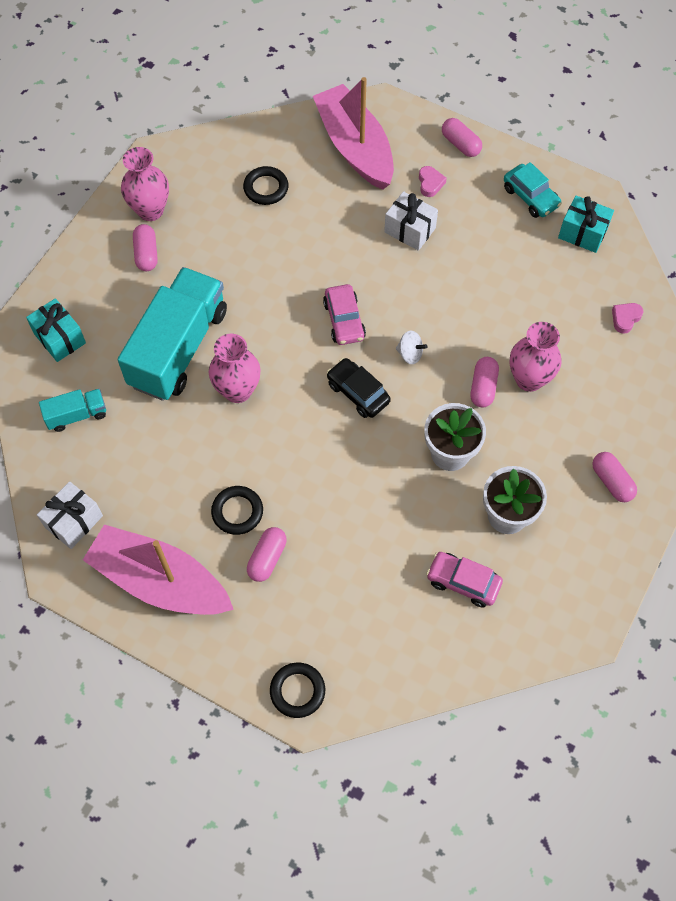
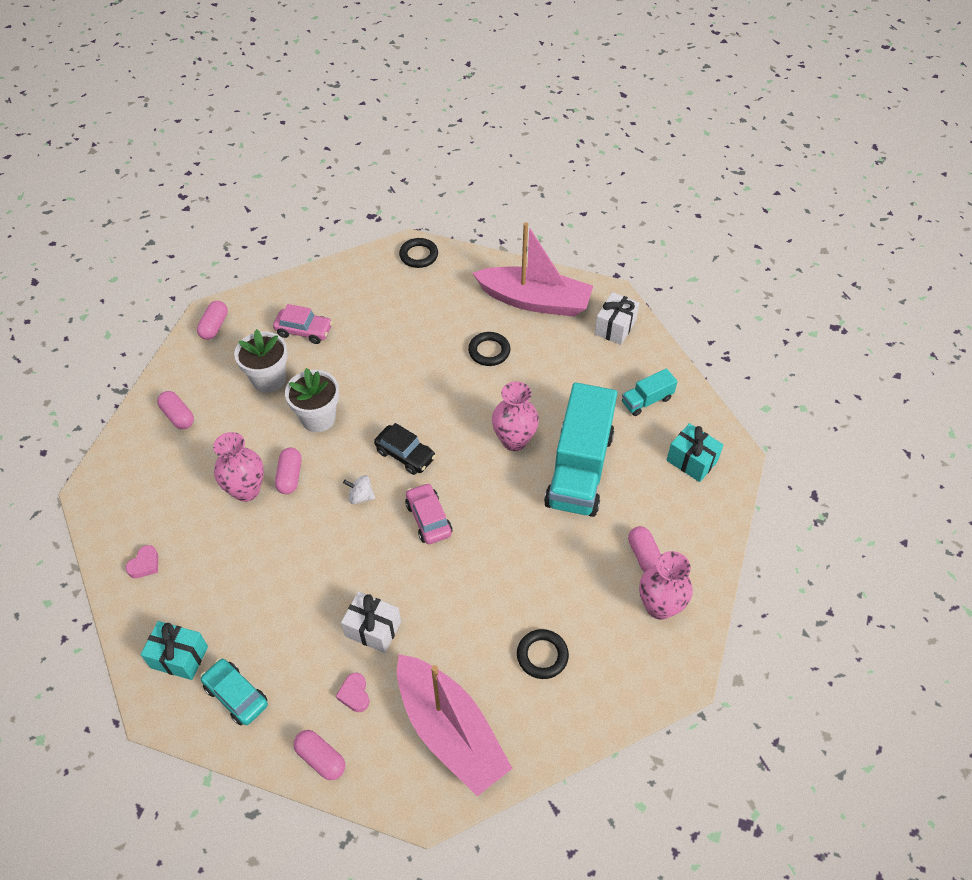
camera: 170 degrees right, 10 degrees down
pink capsule [247,527,287,582] -> pink capsule moved to [197,301,228,340]

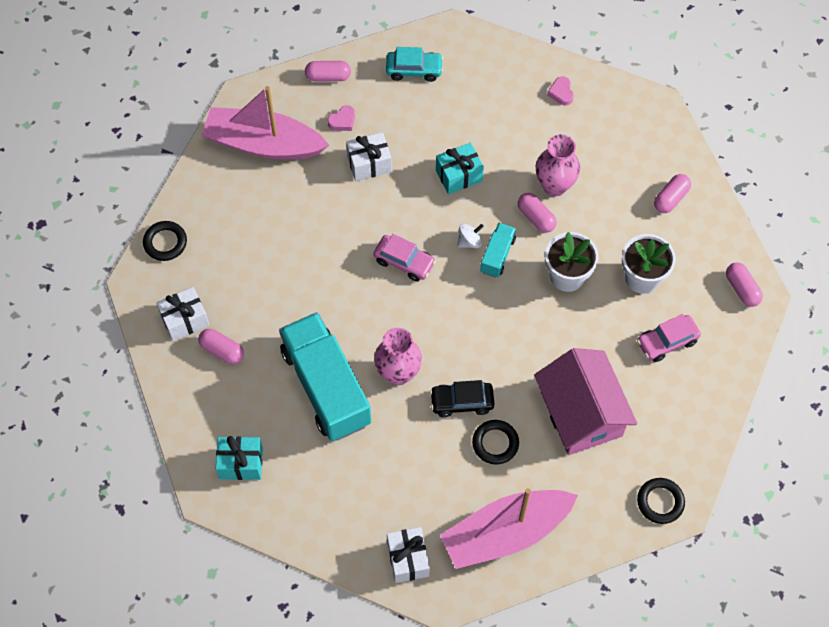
camera: 140 degrees right, 10 degrees up
turquoise gift [141,621,208,680] -> turquoise gift moved to [436,143,484,194]
pink capsule [157,391,194,429] -> pink capsule turned 60 degrees counterclockwise [654,174,691,213]
pink heart [336,673,369,712] -> pink heart turned 105 degrees clockwise [327,105,355,131]
black car [374,423,436,475] -> black car moved to [430,380,494,417]
black ring [517,629,569,679] -> black ring moved to [143,221,187,261]
turquoise truck [622,368,678,416] -> turquoise truck moved to [480,223,516,278]
pink vase [639,551,693,620] -> white gift [156,287,209,341]
none -> pink house [534,348,637,455]

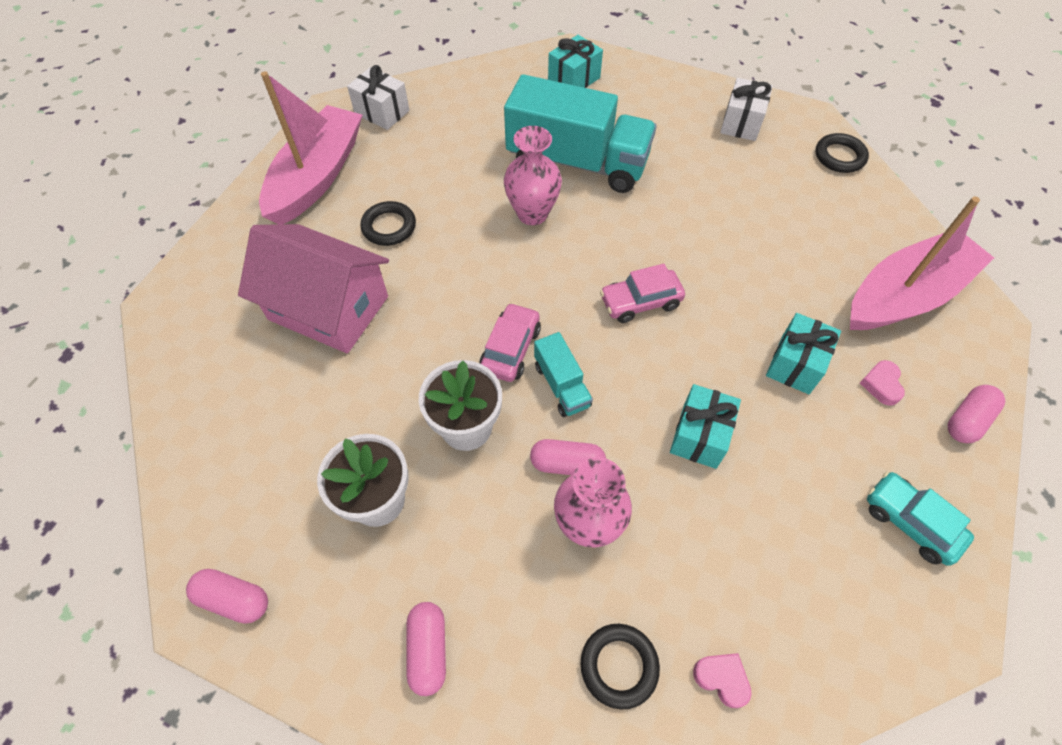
camera: 135 degrees right, 5 degrees down
pink capsule [198,329,244,364] -> none
white gift [346,132,392,181] -> turquoise gift [766,313,841,394]
turquoise car [386,47,443,82] -> turquoise car turned 90 degrees clockwise [867,472,974,566]
black car [430,380,494,417] -> none
white spinning top [457,223,484,248] -> none
pink car [637,314,701,362] -> pink car moved to [479,303,541,382]
black ring [637,478,685,524] -> black ring moved to [580,624,660,710]

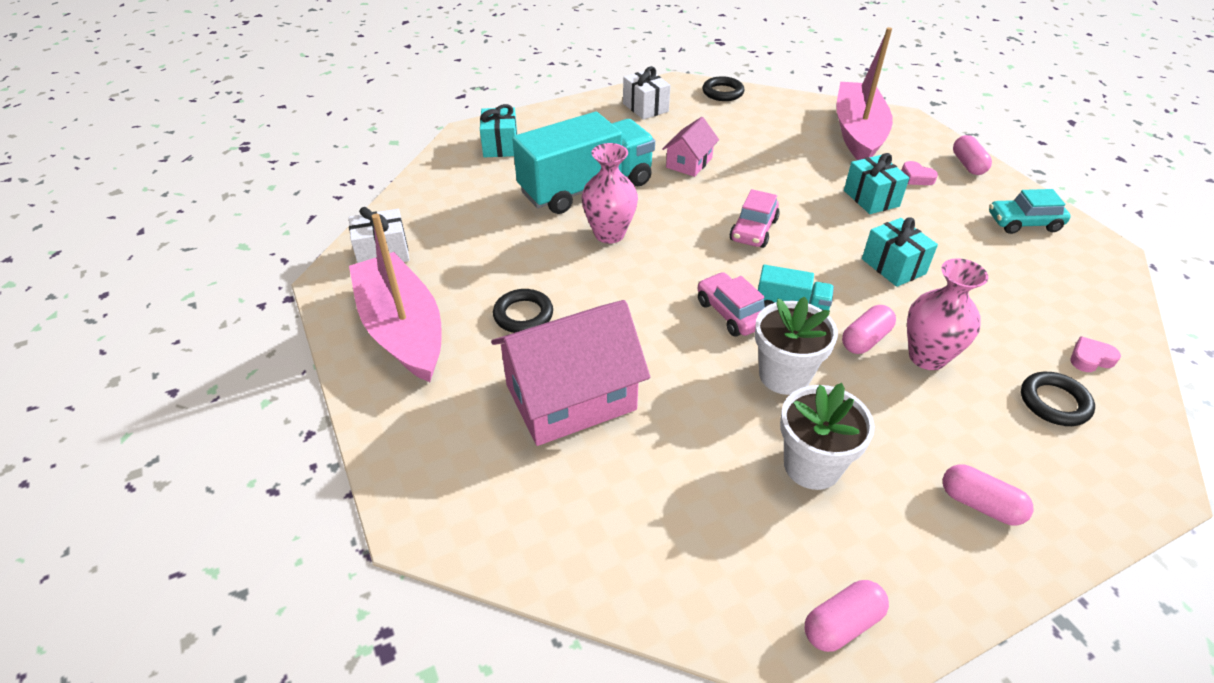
camera: 50 degrees left, 15 degrees down
none -> pink house [662,117,719,177]

